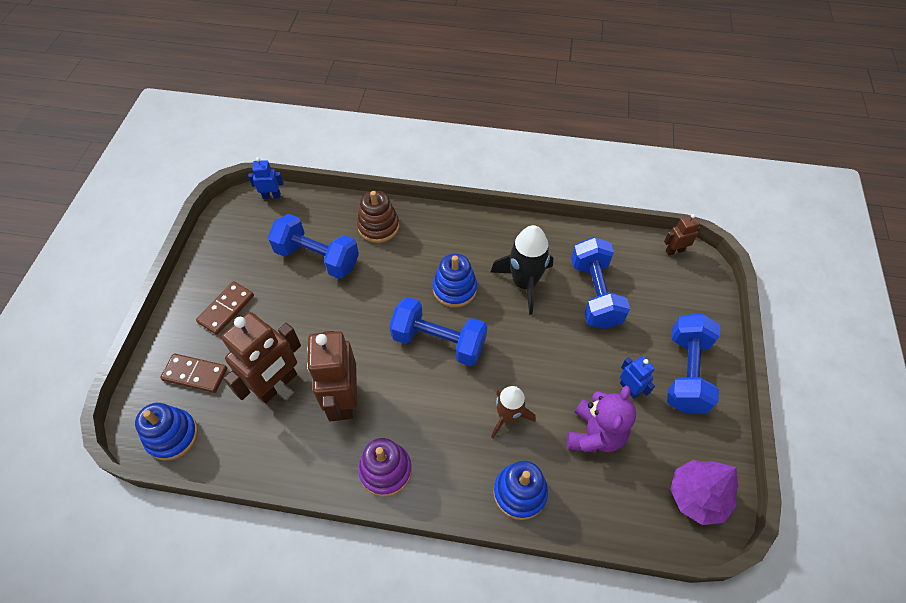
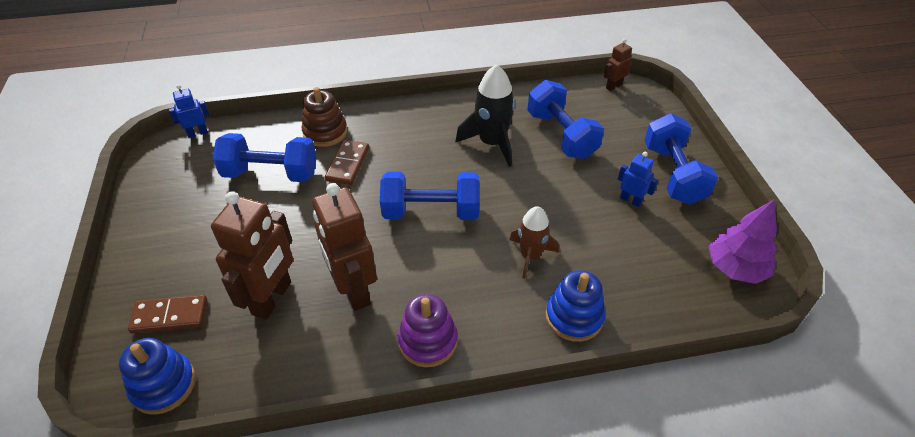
camera: 20 degrees left, 10 degrees down
brown domino [196,281,254,335] -> brown domino moved to [325,140,369,185]
blue stacking toy [433,253,477,308] -> none
purple teddy bear [567,386,636,452] -> none

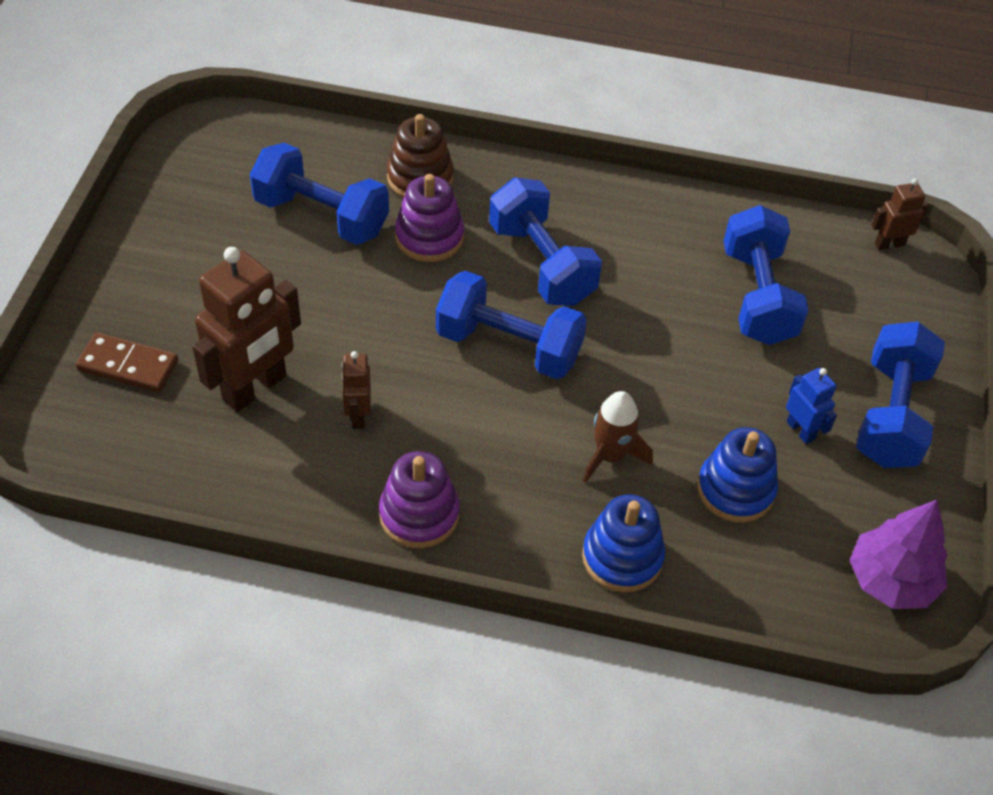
camera: 20 degrees right, 5 degrees up
blue stacking toy [119,338,196,415] -> blue stacking toy moved to [697,427,778,522]
blue robot [169,85,210,138] -> none
brown robot [312,183,377,311] -> brown robot [341,351,371,429], size x0.49
brown domino [325,140,369,185] -> purple stacking toy [395,174,464,262]
black rocket [455,64,515,167] -> none
none -> blue dumbbell [489,178,602,306]

